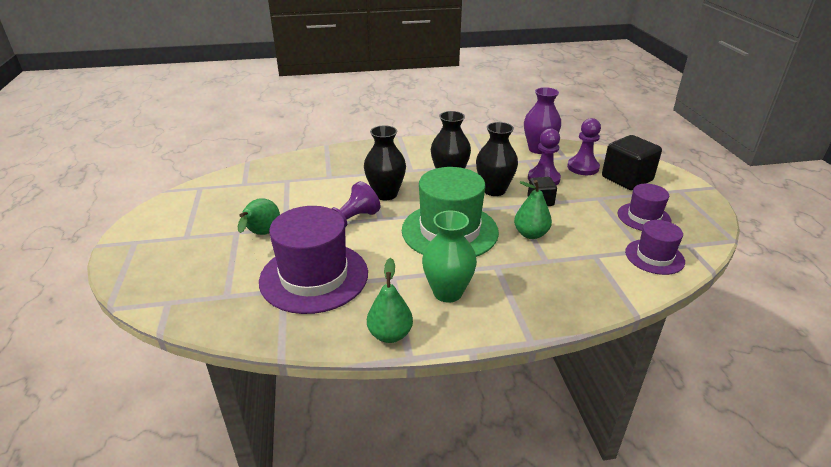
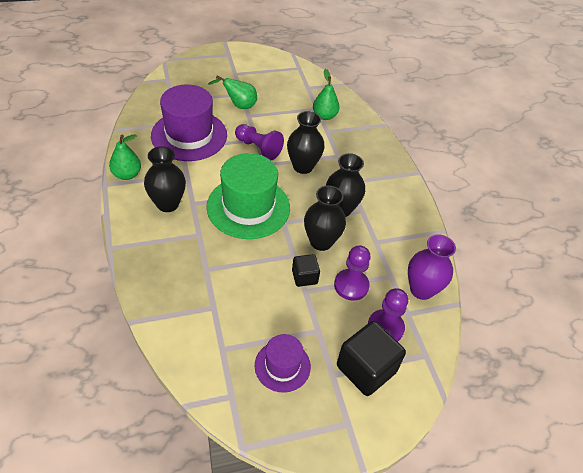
camera: 80 degrees right, 15 degrees up
green vase [422,211,477,302] -> black vase [144,146,186,212]
green pear [514,180,552,239] -> green pear moved to [313,69,340,120]
purple hat [625,220,685,275] -> none

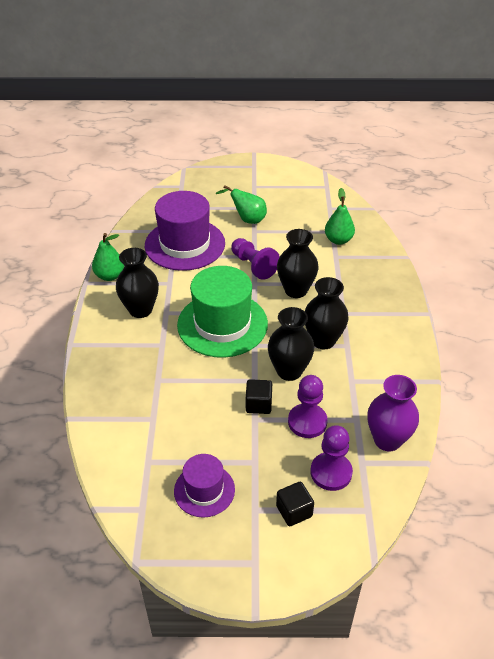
camera: 20 degrees right, 5 degrees down
black cube [337,321,406,396] -> black cube [276,482,314,526], size x0.55

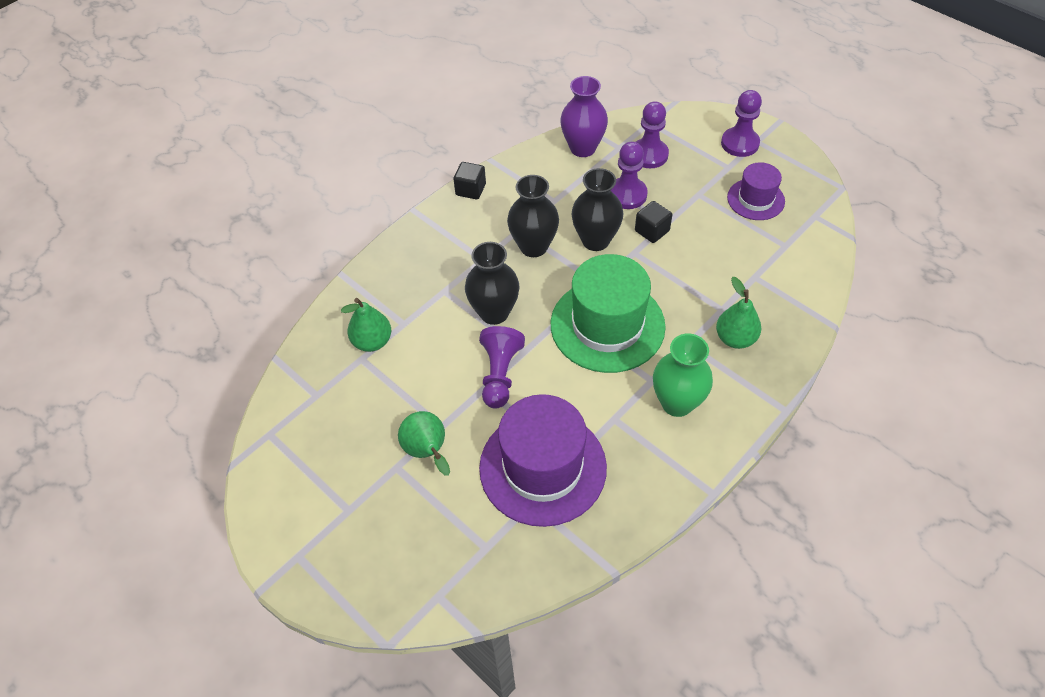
camera: 135 degrees left, 10 degrees up
green pear [92,233,124,281] -> green pear moved to [716,277,761,349]
black vase [116,248,159,318] -> green vase [653,334,713,417]
black cube [276,482,314,526] -> black cube moved to [454,162,486,199]
none -> purple pawn [721,90,762,157]

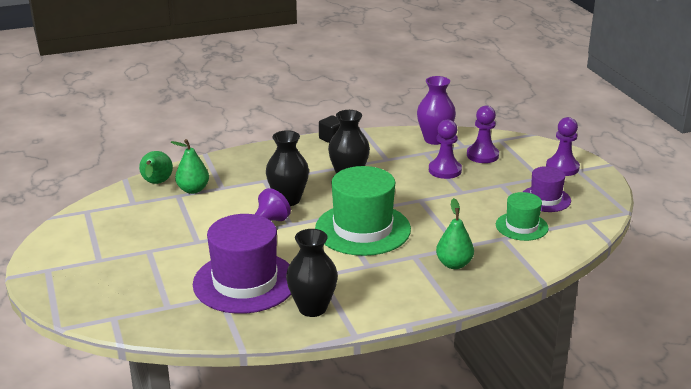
camera: 25 degrees right, 25 degrees down
green pear [398,411,450,476] -> green pear moved to [139,151,173,184]
black vase [572,168,623,251] -> black vase moved to [286,229,338,317]
black cube [635,201,672,243] -> none
green vase [653,334,713,417] -> none
none -> green hat [496,192,549,241]

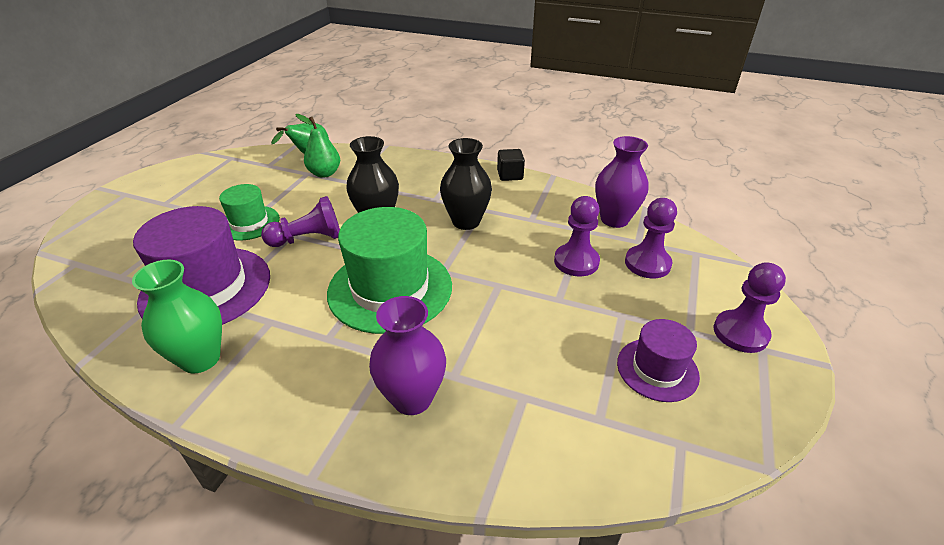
camera: 40 degrees right, 10 degrees up
black vase [286,229,338,317] -> green vase [132,260,222,373]
green pear [436,198,474,269] -> purple vase [369,296,446,415]
green hat [496,192,549,241] -> green hat moved to [219,184,280,240]

